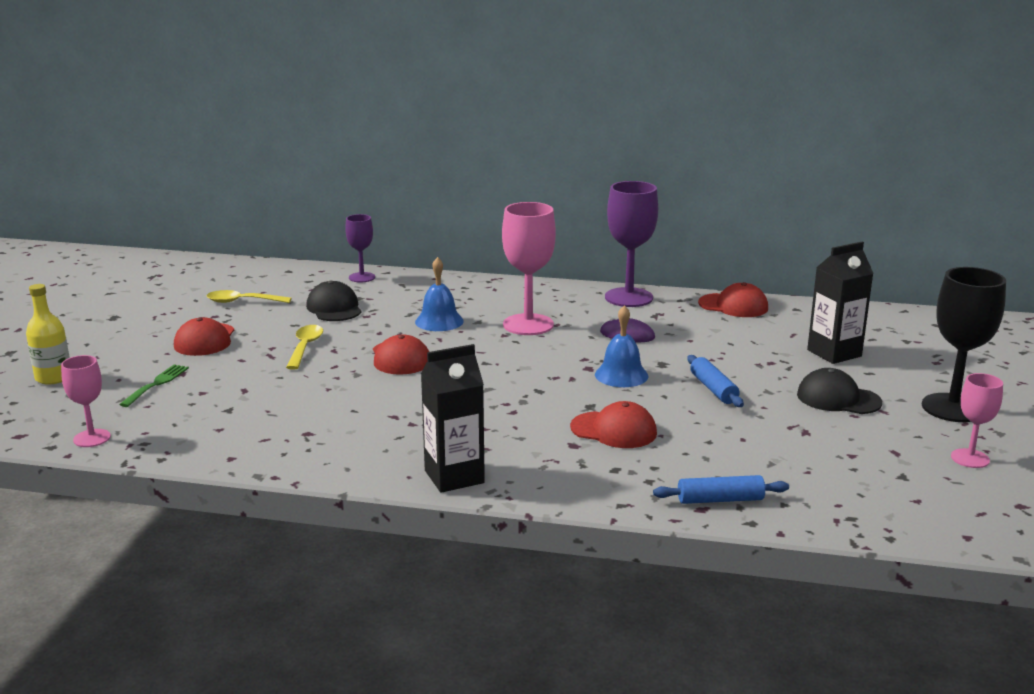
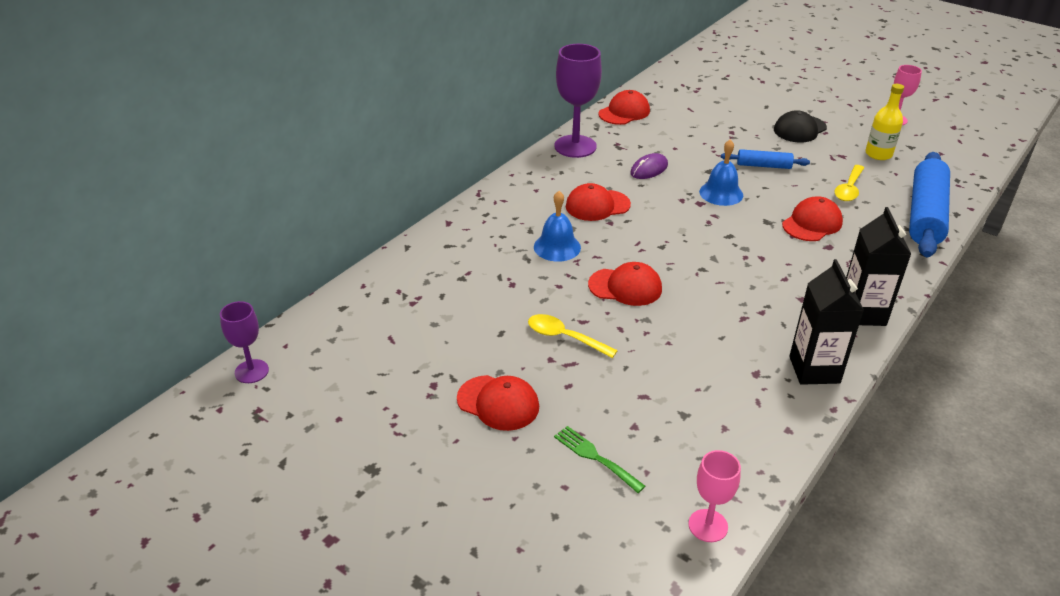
camera: 65 degrees left, 15 degrees up
yellow bottle [26,284,70,385] -> yellow bottle moved to [865,84,904,160]
yellow spoon [207,290,292,303] -> yellow spoon moved to [834,165,864,201]
black cap [306,281,362,321] -> none
purple goblet [345,214,375,282] -> purple goblet moved to [220,301,269,383]
pink goblet [502,202,556,335] -> red cap [566,183,631,221]
blue rolling pin [653,475,789,504] -> blue rolling pin [909,152,950,257], size x2.02
black carton [807,242,874,364] -> black carton moved to [789,259,864,385]
black goblet [922,267,1006,422] -> none

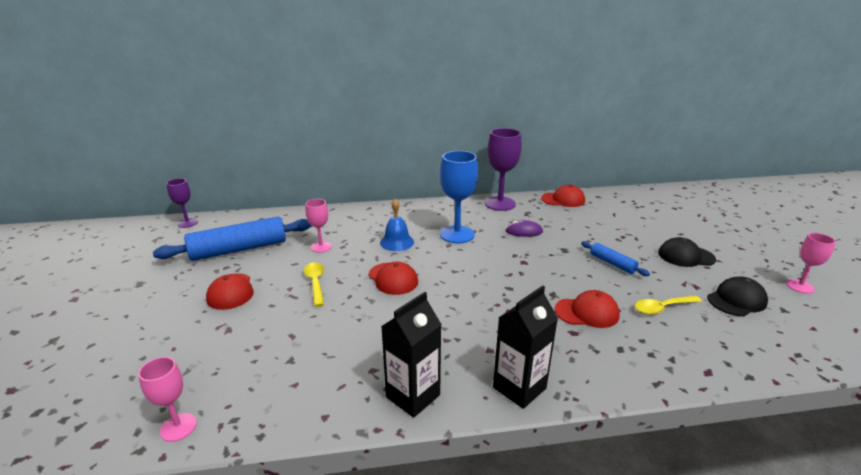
camera: 45 degrees right, 10 degrees down
green fork [554,426,645,493] -> none
red cap [566,183,631,221] -> blue goblet [440,151,478,243]
blue bell [699,139,743,206] -> none
yellow bottle [865,84,904,160] -> black cap [707,276,768,316]
blue rolling pin [909,152,950,257] -> blue rolling pin moved to [153,217,312,261]
none -> pink goblet [306,199,332,253]

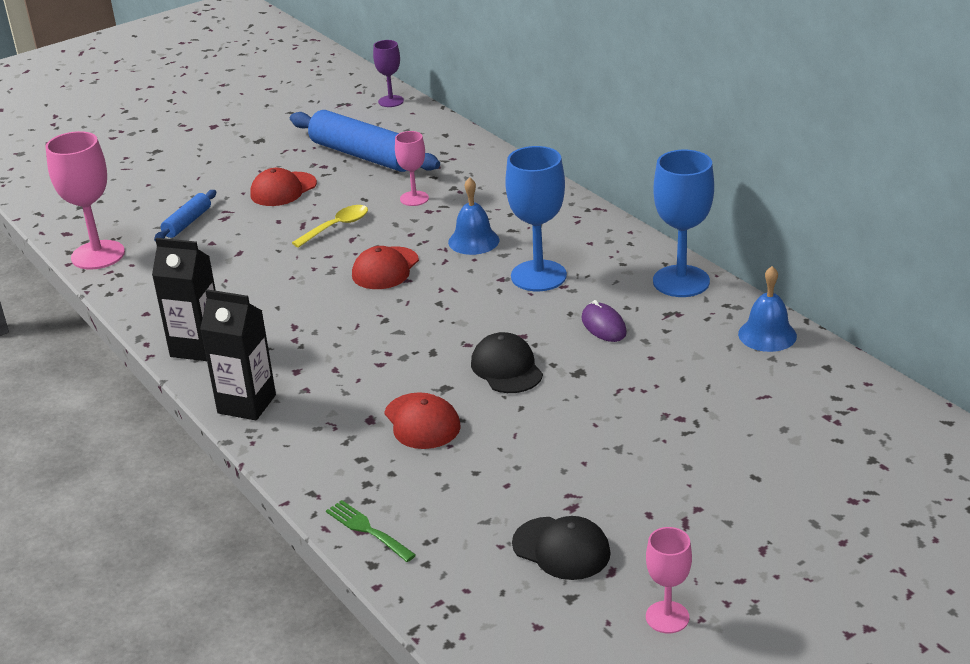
camera: 65 degrees right, 5 degrees up
pink goblet [138,357,197,442] -> pink goblet [45,131,125,270], size x1.75
purple goblet [485,128,521,211] -> blue goblet [653,150,714,297]
red cap [541,185,585,207] -> blue bell [738,266,797,352]
blue rolling pin [581,241,650,276] -> blue rolling pin moved to [154,190,216,242]
yellow spoon [635,296,702,315] -> none
black cap [658,237,716,267] -> black cap moved to [471,332,543,393]
none -> green fork [326,500,416,562]

